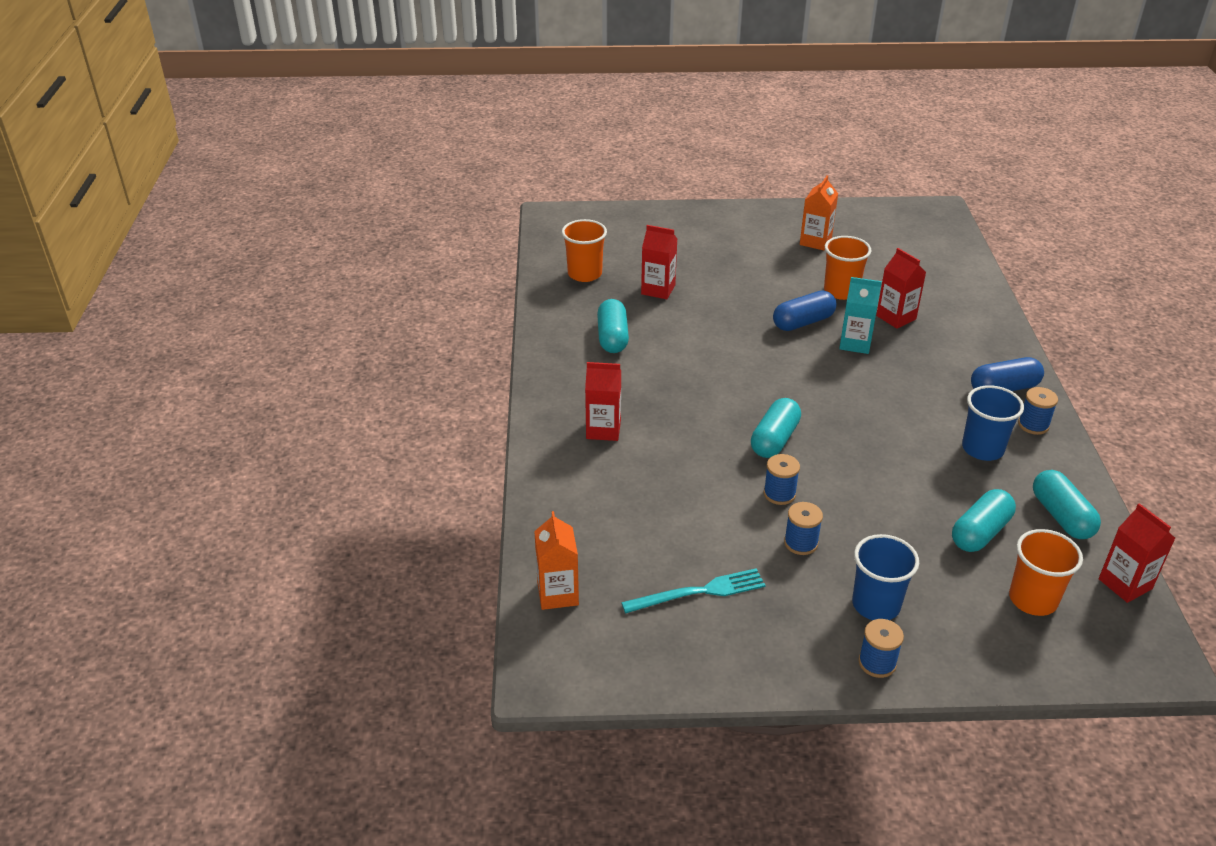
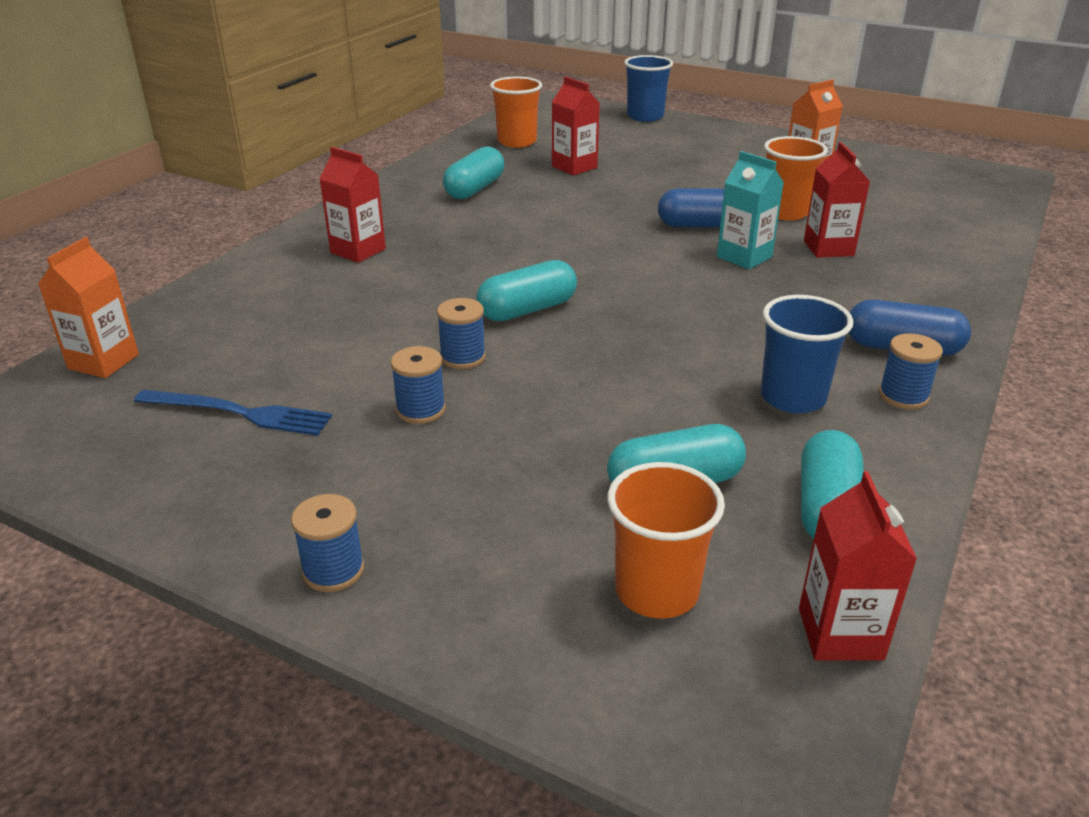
camera: 30 degrees right, 5 degrees down
turquoise fork [621,568,765,613] -> blue fork [134,390,332,436]
blue cup [852,534,919,620] -> blue cup moved to [624,55,673,122]

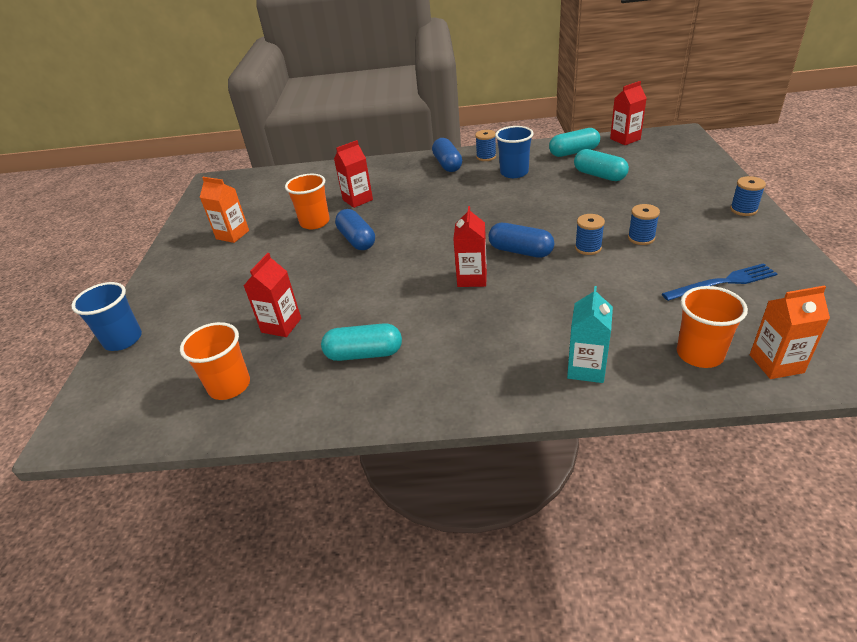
camera: 115 degrees left, 5 degrees up
blue fork [134,390,332,436] -> blue fork turned 90 degrees clockwise [662,263,777,301]
red carton [319,147,386,263] -> red carton moved to [453,206,487,287]
turquoise capsule [476,260,577,321] -> blue capsule [488,223,554,258]
orange cup [607,462,725,619] -> orange cup moved to [677,286,748,368]
turquoise carton [717,151,784,269] -> turquoise carton moved to [567,286,613,383]

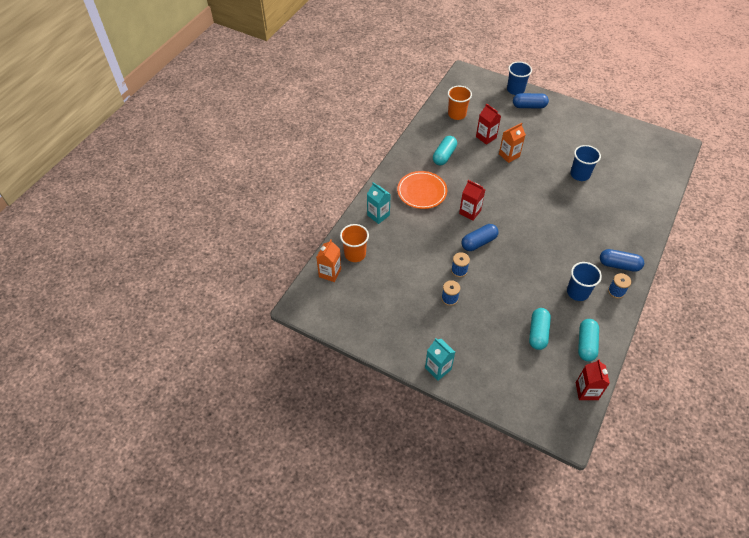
camera: 115 degrees right, 15 degrees up
orange carton [200,177,249,243] -> orange carton moved to [499,123,526,163]
orange cup [285,174,330,229] -> blue cup [570,145,601,181]
red carton [334,140,373,208] -> none
blue capsule [335,209,375,250] -> blue capsule moved to [513,93,549,108]
turquoise capsule [574,149,629,181] -> turquoise capsule turned 60 degrees counterclockwise [529,308,551,350]
blue fork [662,263,777,301] -> none
blue spool [730,176,766,216] -> turquoise carton [425,338,455,381]
none -> orange plate [397,171,447,209]

